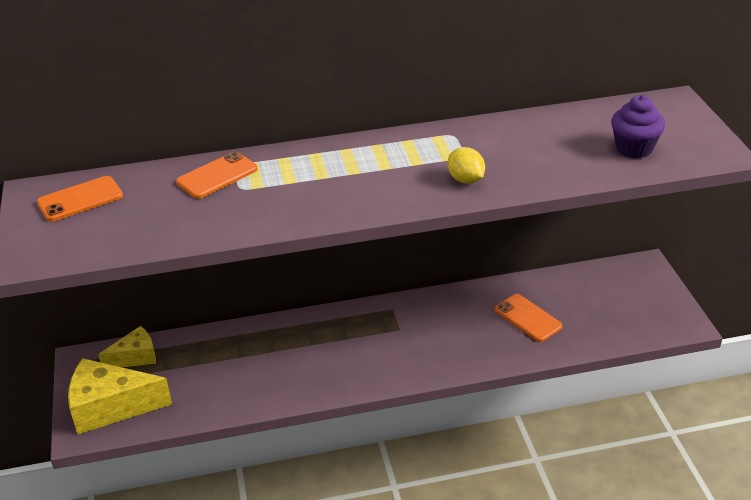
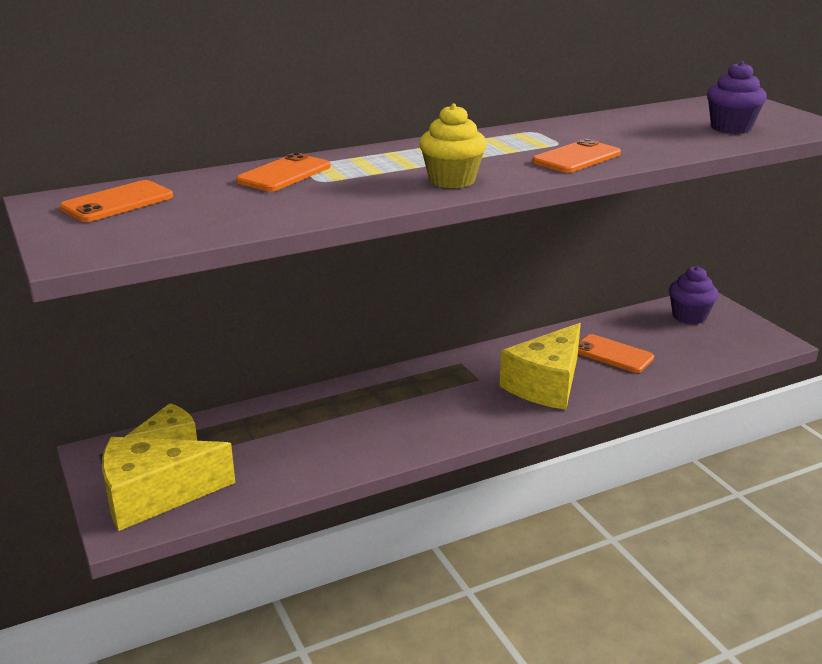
camera: 15 degrees left, 10 degrees down
yellow lemon [447,147,485,184] -> orange phone [532,139,621,173]
none -> yellow cupcake [419,104,487,188]
none -> yellow cheese [500,323,581,410]
none -> purple cupcake [669,266,718,324]

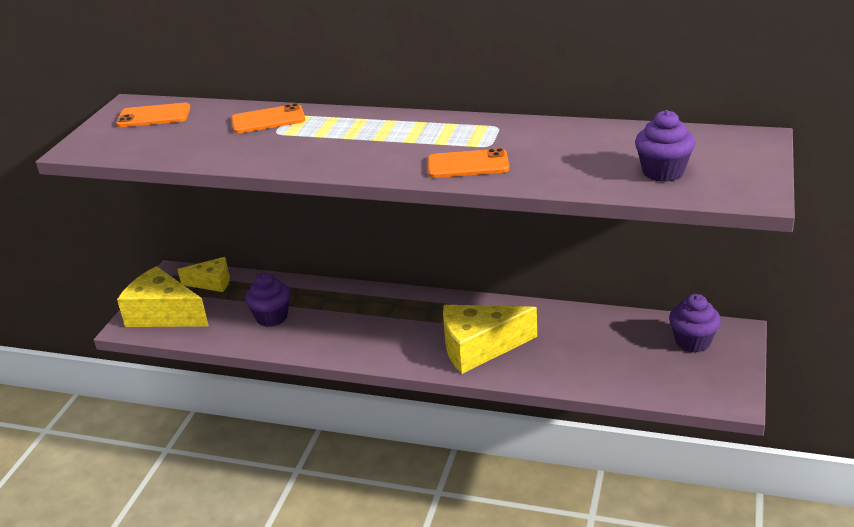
camera: 45 degrees right, 5 degrees up
yellow cupcake [419,104,487,188] -> none
orange phone [578,334,654,373] -> none
none -> purple cupcake [245,273,291,327]

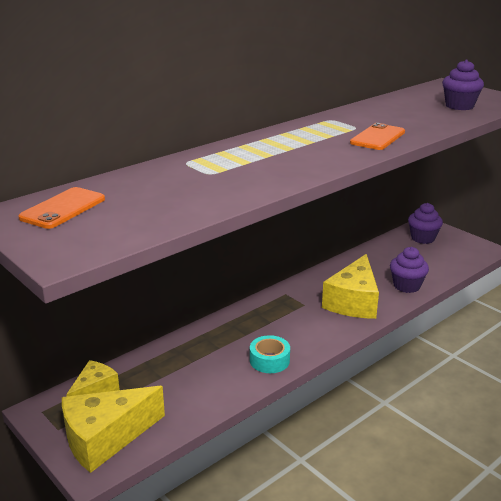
camera: 60 degrees left, 5 degrees down
orange phone [231,103,305,133] -> none
purple cupcake [245,273,291,327] -> purple cupcake moved to [390,247,429,293]
none -> turquoise tape [250,335,290,373]

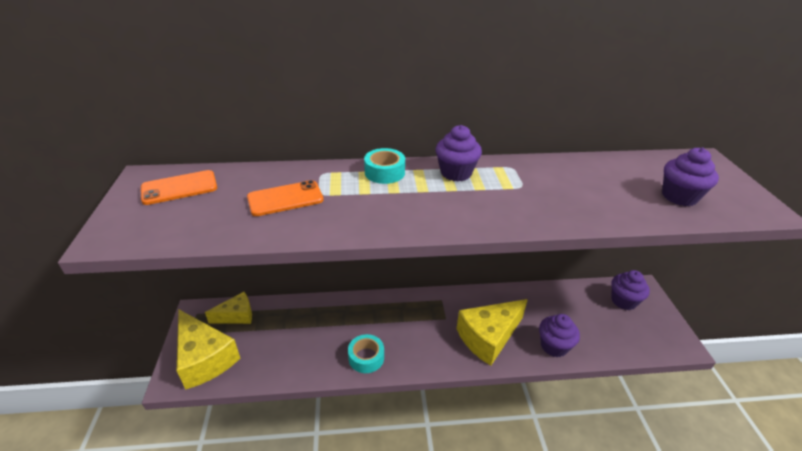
camera: 35 degrees right, 10 degrees up
yellow cheese [62,386,165,473] -> yellow cheese turned 135 degrees counterclockwise [177,310,240,390]
orange phone [350,123,405,150] -> orange phone moved to [247,180,324,216]
none -> turquoise tape [364,148,405,184]
none -> purple cupcake [436,125,482,182]

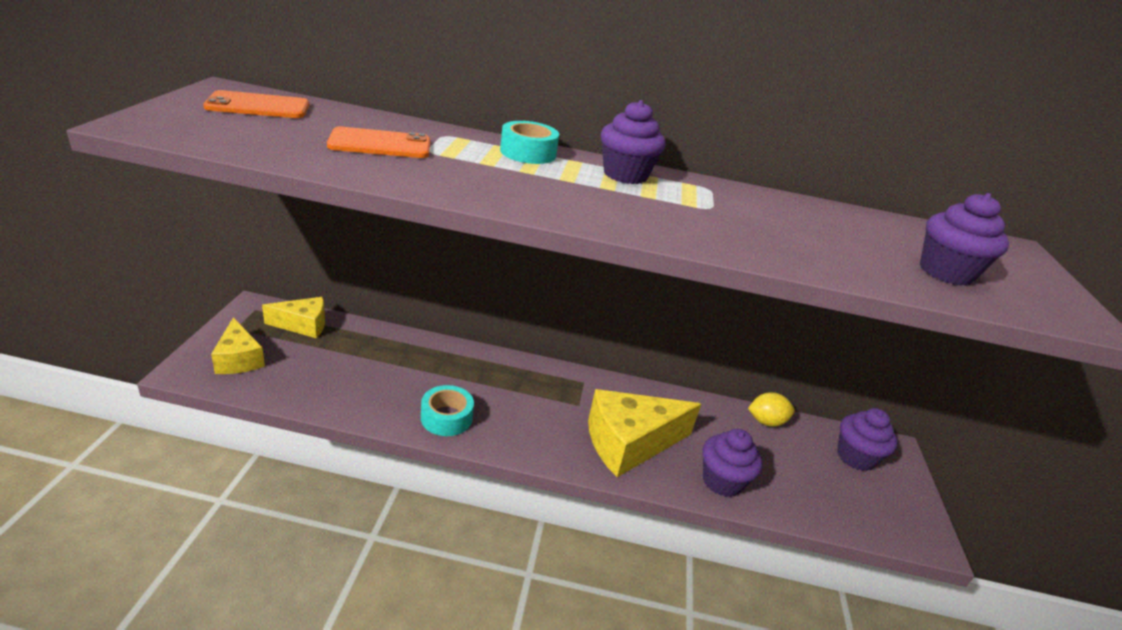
camera: 10 degrees right, 5 degrees down
yellow cheese [177,310,240,390] -> yellow cheese [211,317,265,374], size x0.59
none -> yellow lemon [748,392,795,427]

